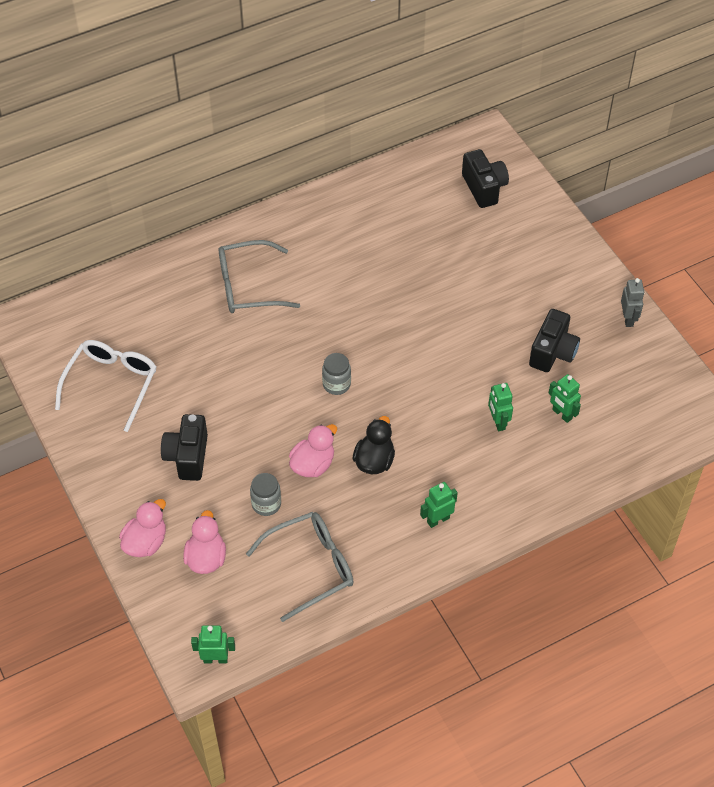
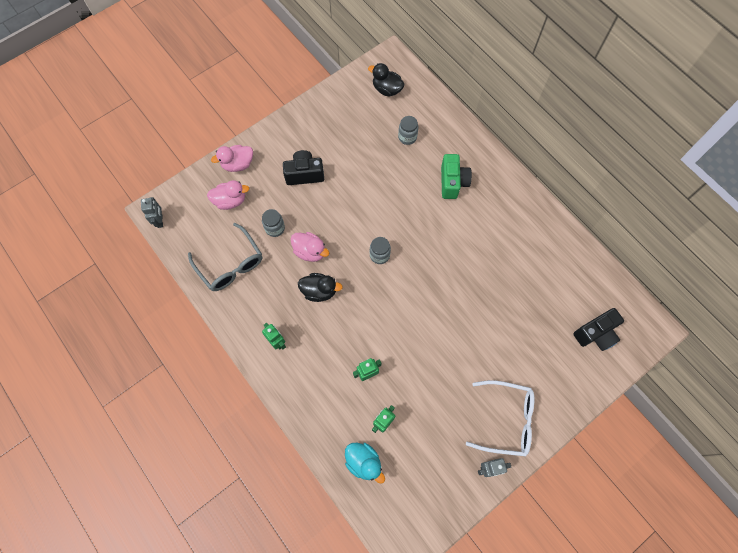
camera: 80 degrees right, 15 degrees up
white glasses [55,340,156,432] -> white glasses moved to [466,380,534,456]
pink duck [119,499,166,557] -> pink duck turned 135 degrees clockwise [211,145,253,172]
green robot [191,625,235,663] -> grey robot [141,197,163,228]
grey glasses [219,240,300,313] -> green camera [441,154,472,199]
black camera [529,309,580,372] -> none
none -> turquoise duck [345,443,385,483]
none -> black duck [368,63,405,96]
none -> grey jar [398,116,418,145]

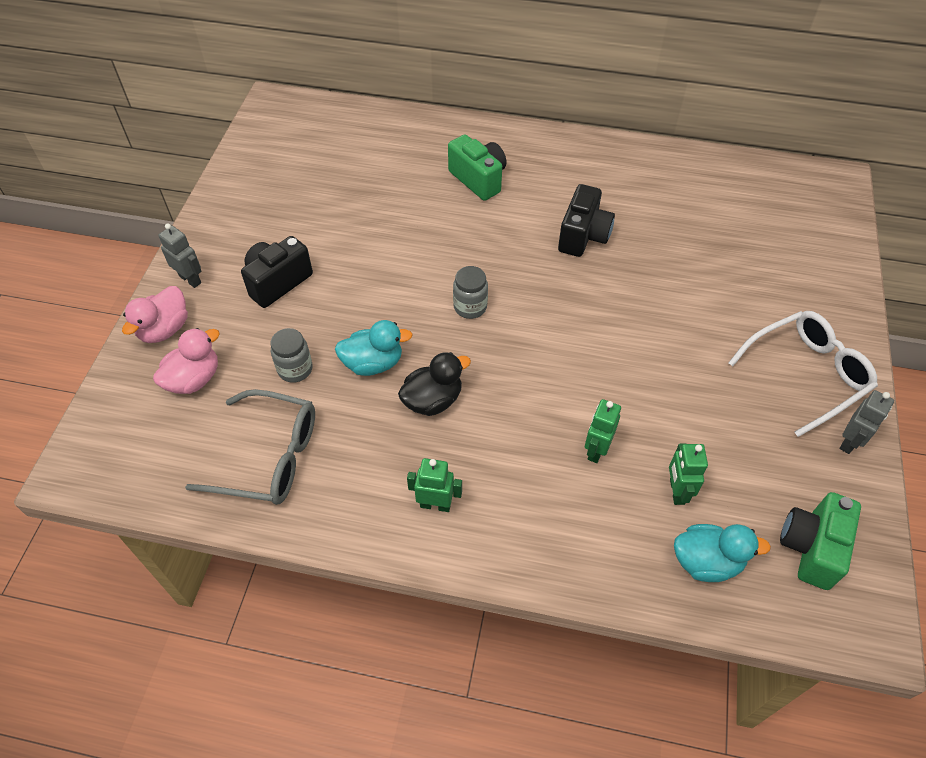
camera: 40 degrees left, 15 degrees down
grey robot [141,197,163,228] -> grey robot moved to [158,224,202,288]
pink duck [291,232,329,262] -> turquoise duck [335,320,413,376]
black duck [368,63,405,96] -> none
grey jar [398,116,418,145] -> none
black camera [573,308,624,351] -> black camera moved to [558,184,615,257]
none -> green camera [780,492,861,590]

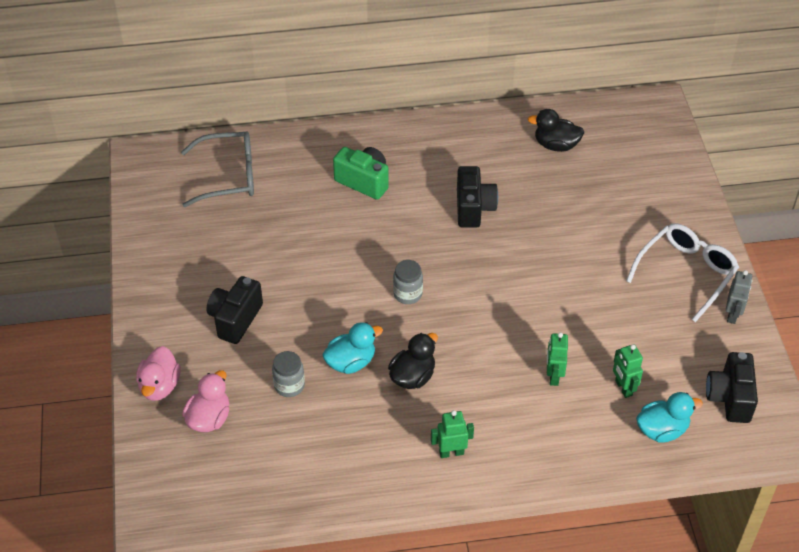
camera: 20 degrees left, 5 degrees down
grey robot [158,224,202,288] -> none
grey glasses [185,389,315,505] -> grey glasses moved to [181,131,254,207]
green camera [780,492,861,590] -> black camera [706,352,758,423]
none -> black duck [528,109,584,152]

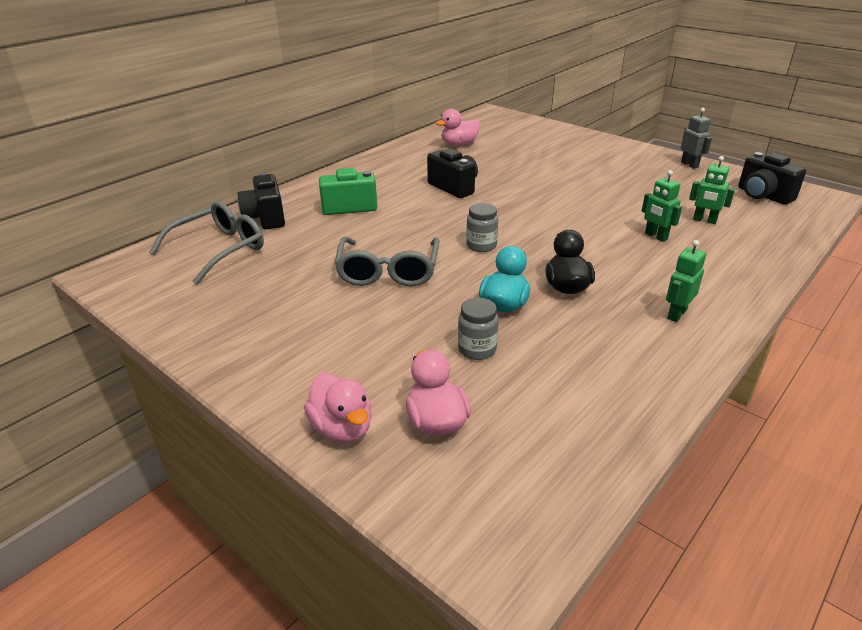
camera: 40 degrees left, 15 degrees down
black camera [207,276,263,344] -> black camera moved to [237,172,285,230]
black duck [528,109,584,152] -> pink duck [436,109,480,146]
white glasses [626,223,739,322] -> none
turquoise duck [636,392,703,442] -> none
none -> grey glasses [335,237,439,286]

